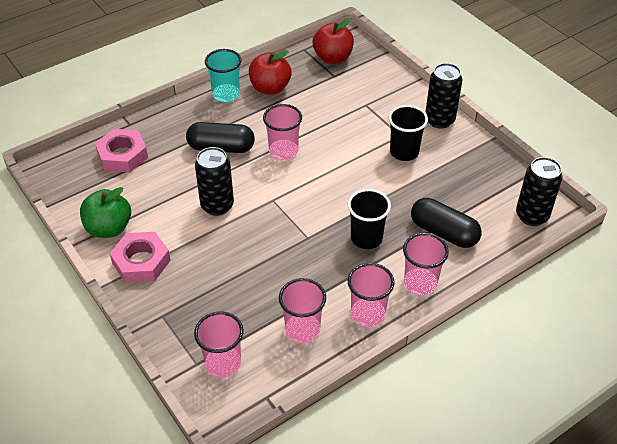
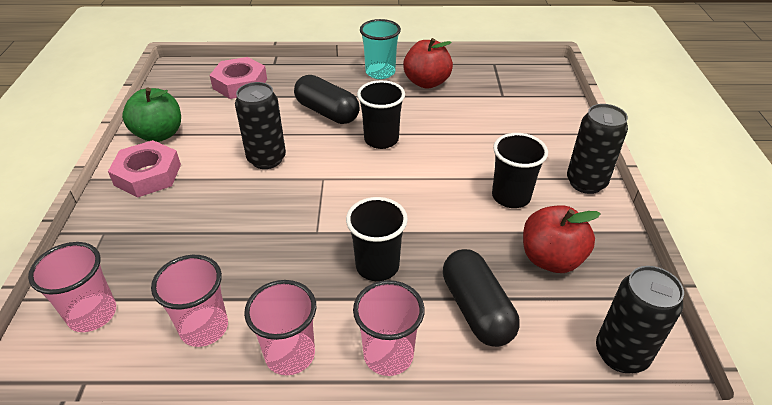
camera: 35 degrees right, 5 degrees down
pink cup [263,104,302,160] -> black cup [357,80,405,149]
red apple [313,18,354,64] -> red apple moved to [523,205,601,273]

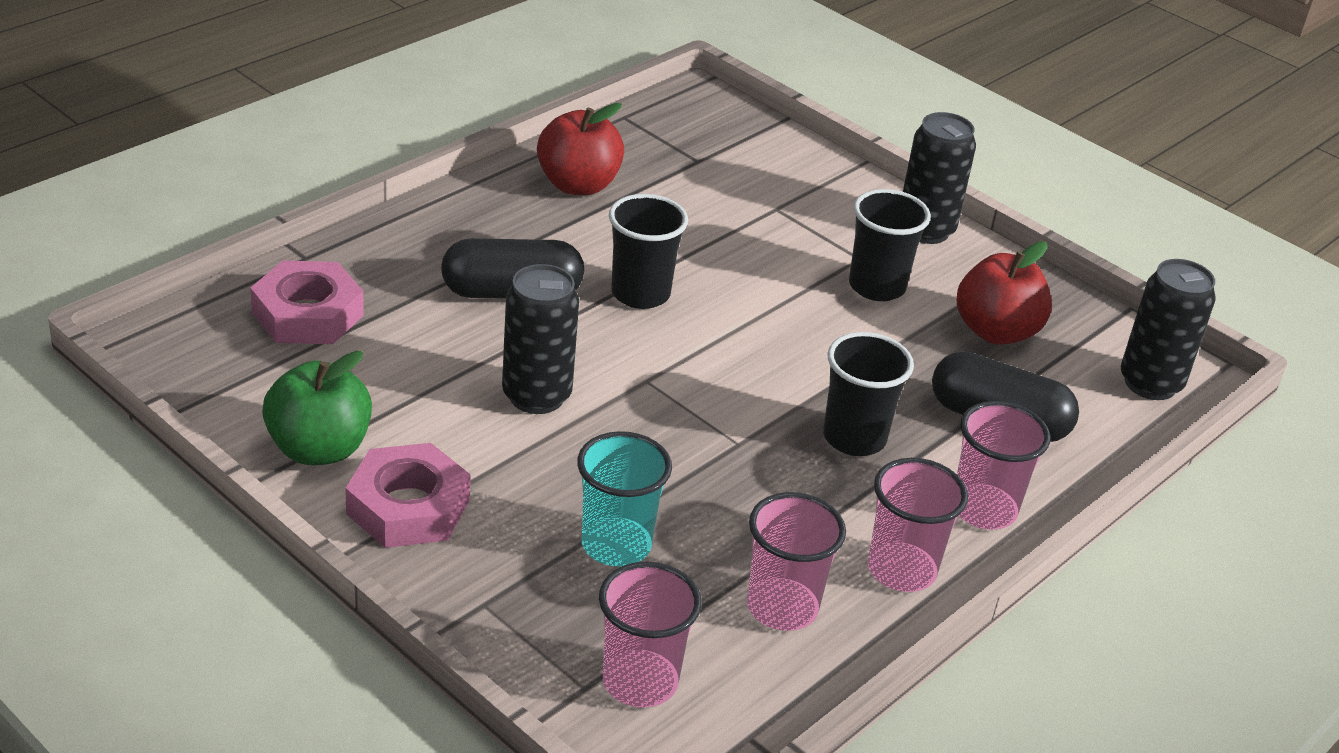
camera: 50 degrees left, 5 degrees down
turquoise cup [360,19,401,79] -> turquoise cup moved to [577,431,672,566]

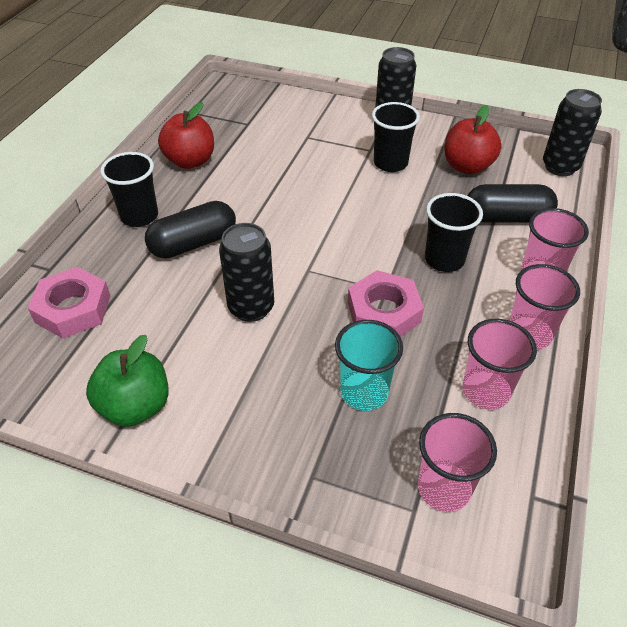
camera: 20 degrees left, 10 degrees up
pink nut [345,443,471,548] -> pink nut moved to [348,270,424,337]
black cup [609,194,688,309] -> black cup moved to [100,152,158,227]

